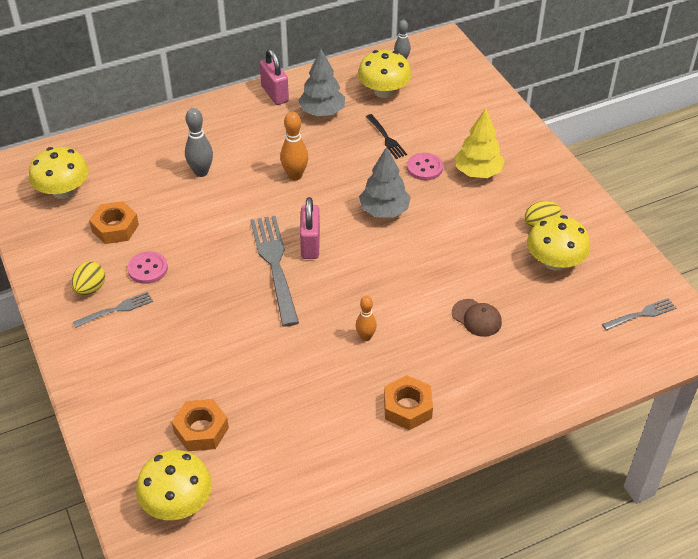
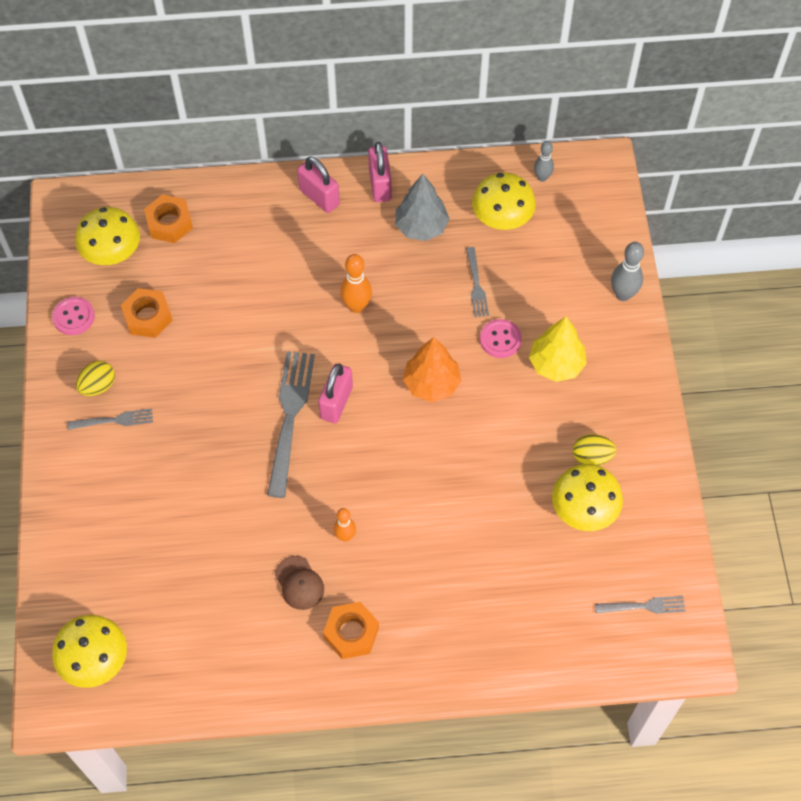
camera: 20 degrees right, 15 degrees up
pink button [127,251,168,284] -> pink button moved to [52,297,95,335]
orange nut [172,399,229,451] -> orange nut moved to [144,194,193,243]
grey bowling pin [185,108,213,177] -> grey bowling pin moved to [611,242,644,301]
grey tree [359,147,411,218] -> orange tree [403,337,461,402]
black fork [366,114,407,159] -> grey fork [466,247,489,317]
brown cap [452,299,502,337] -> brown cap moved to [275,556,324,610]
none -> pink padlock [297,156,340,213]

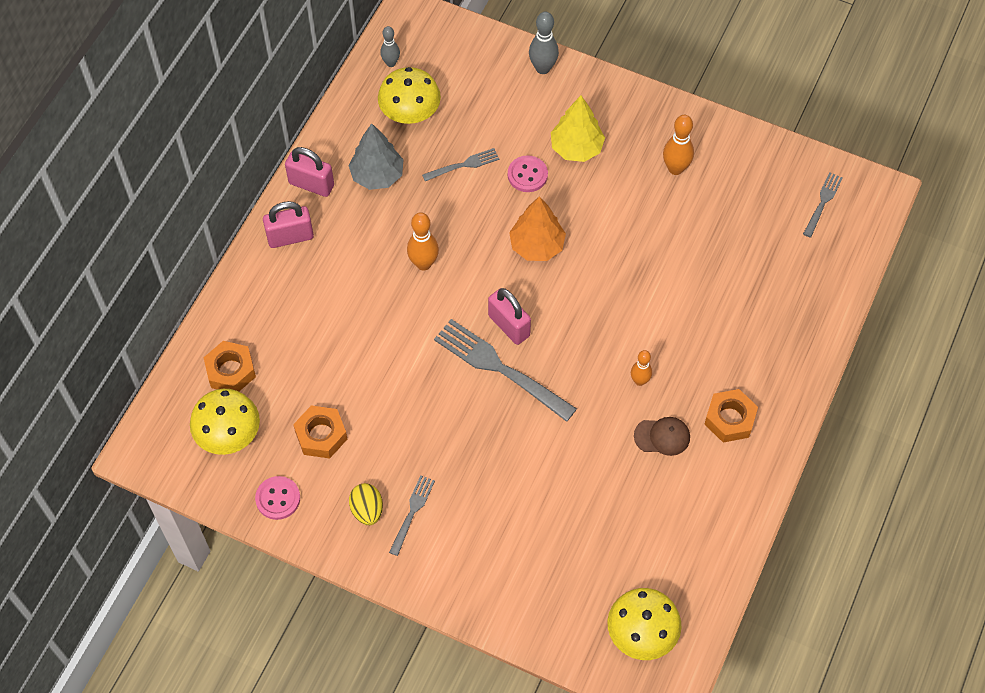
camera: 60 degrees left, 0 degrees up
grey fork [466,247,489,317] -> grey fork turned 45 degrees counterclockwise [422,148,500,181]
yellow mushroom [552,464,623,531] -> none
yellow egg [573,434,617,466] -> orange bowling pin [663,115,694,175]

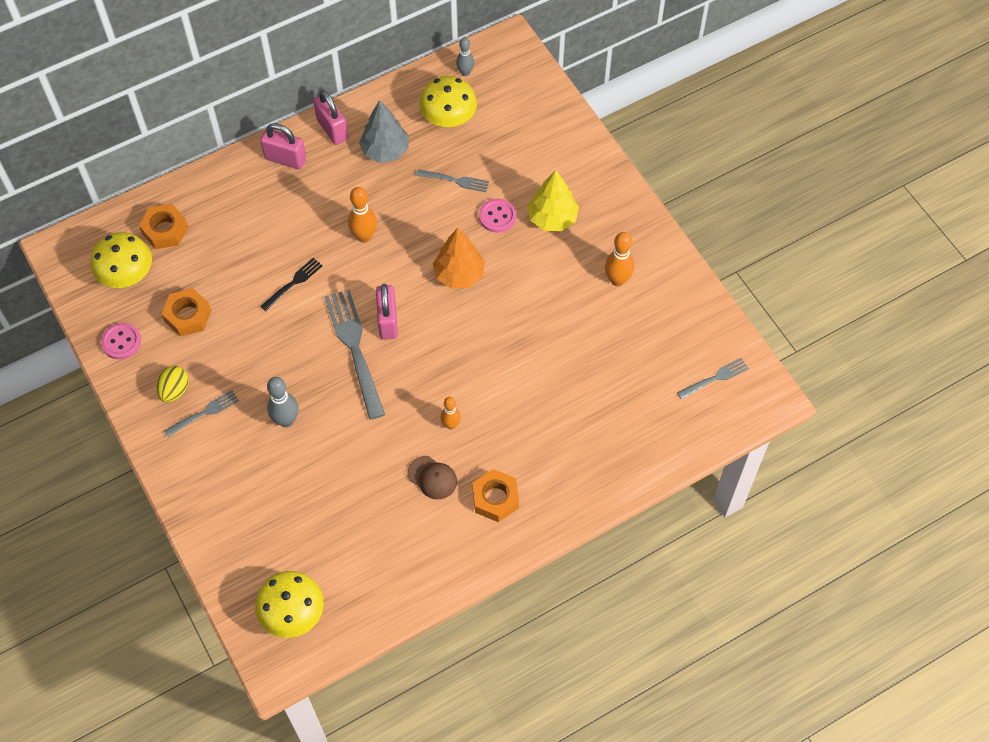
camera: 35 degrees right, 0 degrees up
grey bowling pin [529,11,559,74] -> grey bowling pin moved to [267,377,299,427]
none -> black fork [260,258,323,311]

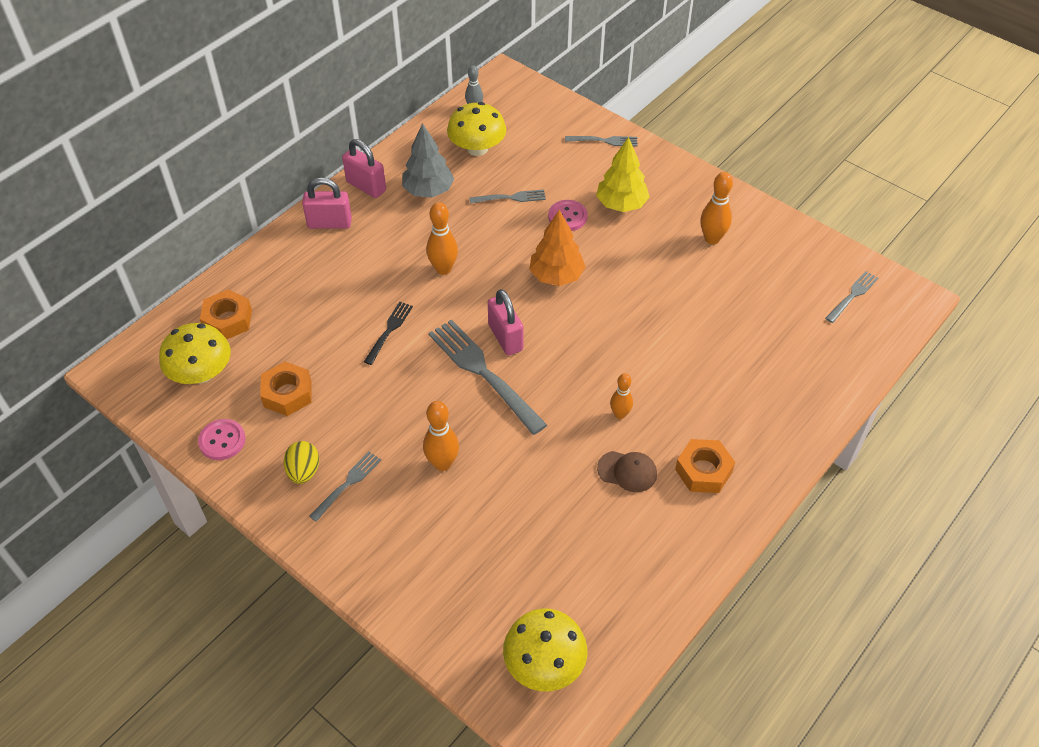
camera: 20 degrees left, 10 degrees down
grey bowling pin [267,377,299,427] -> orange bowling pin [423,401,459,471]
none -> grey fork [565,136,638,146]

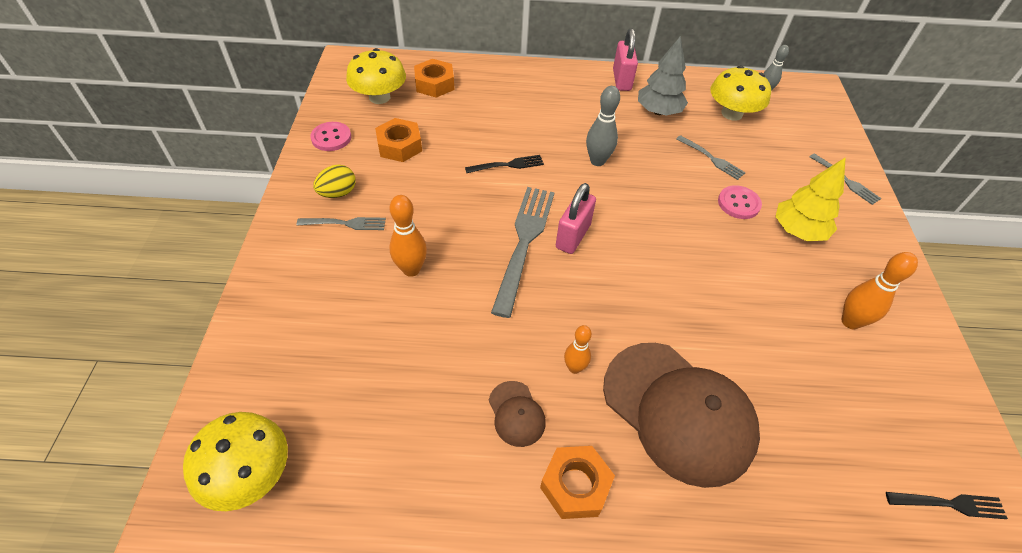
camera: 50 degrees right, 0 degrees up
pink padlock [302,177,352,229] -> none
orange bowling pin [426,202,458,275] -> grey bowling pin [586,86,620,166]
orange tree [529,210,585,286] -> none
grey fork [825,271,878,323] -> black fork [886,492,1008,519]
none -> brown cap [603,343,760,488]

